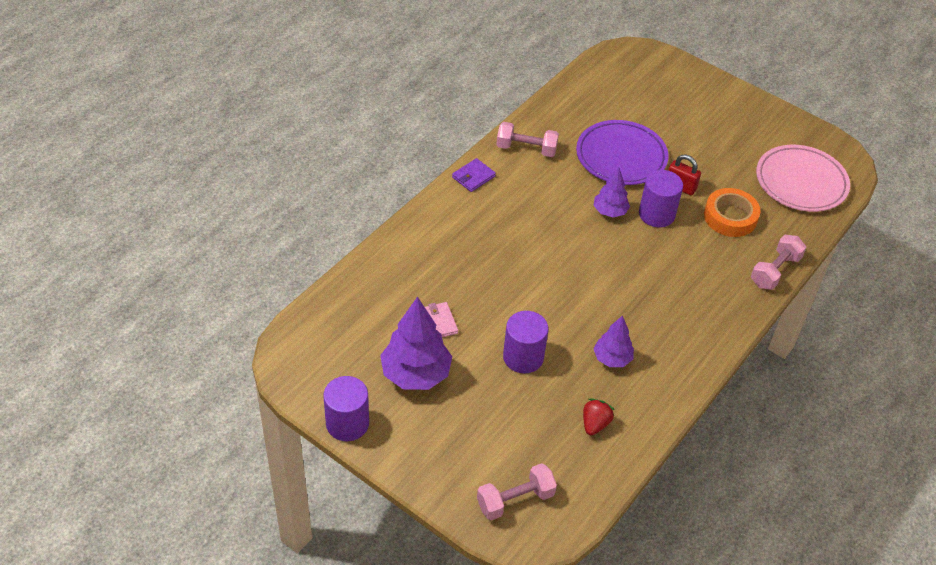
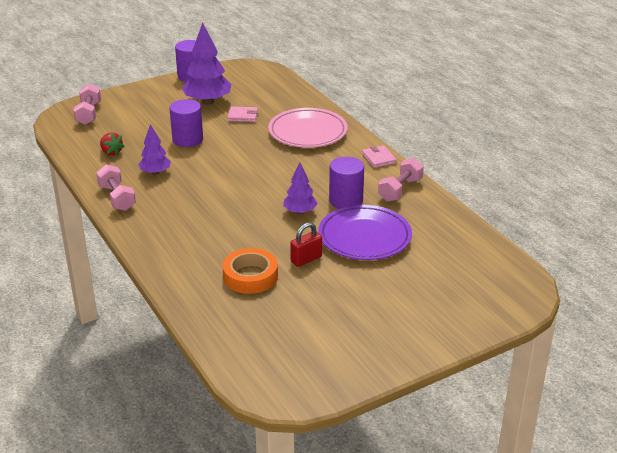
camera: 115 degrees right, 15 degrees down
purple wallet [452,158,496,192] -> pink wallet [362,145,397,168]
purple cylinder [639,170,683,227] -> purple cylinder moved to [329,157,364,209]
pink dumbbell [751,234,807,290] -> pink dumbbell moved to [96,164,136,211]
pink plate [756,145,850,212] -> pink plate moved to [268,108,348,148]

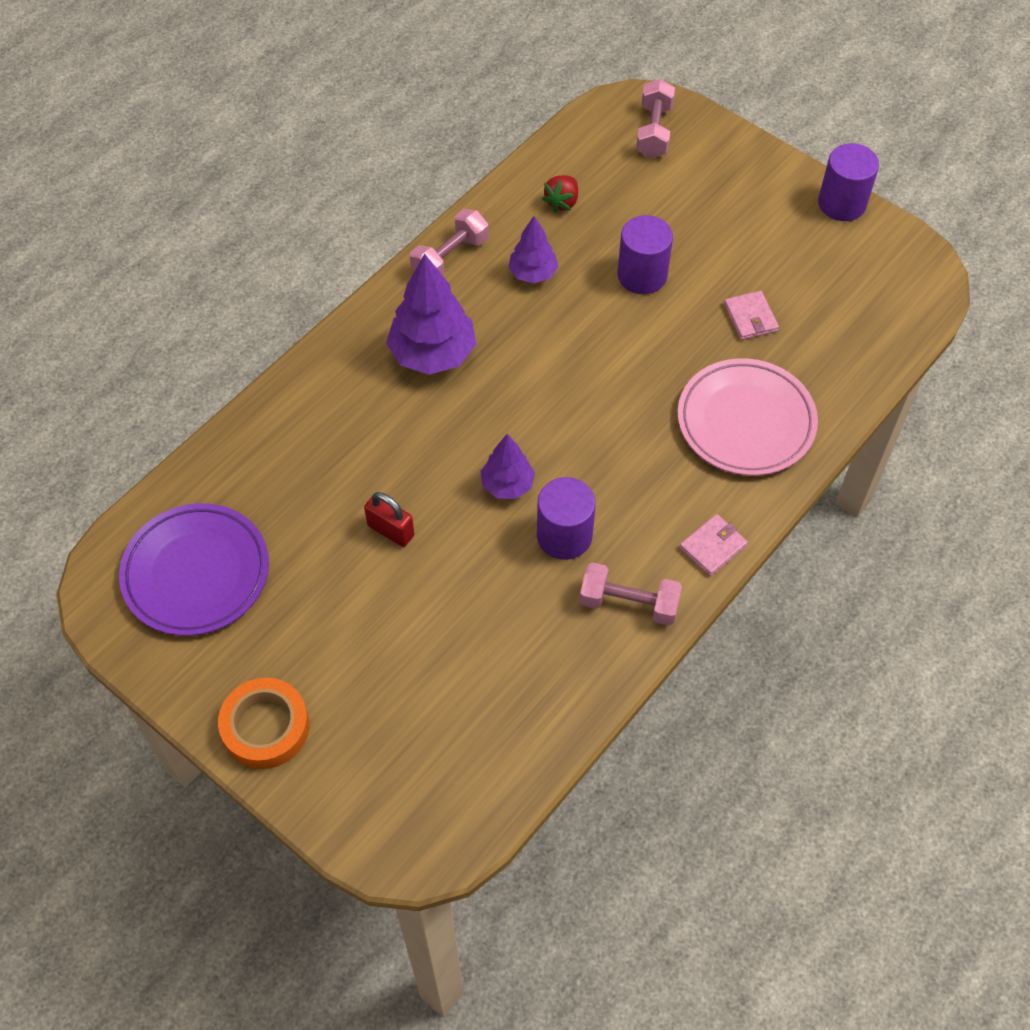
camera: 70 degrees right, 25 degrees up
pink dumbbell [73,84,101,125] -> pink dumbbell turned 60 degrees counterclockwise [636,79,675,158]
purple tree [182,23,231,105] -> purple tree moved to [386,254,476,375]
orange tape [222,248,278,294] -> orange tape moved to [218,678,310,769]
purple plate [318,205,412,260] -> purple plate moved to [119,503,269,636]

